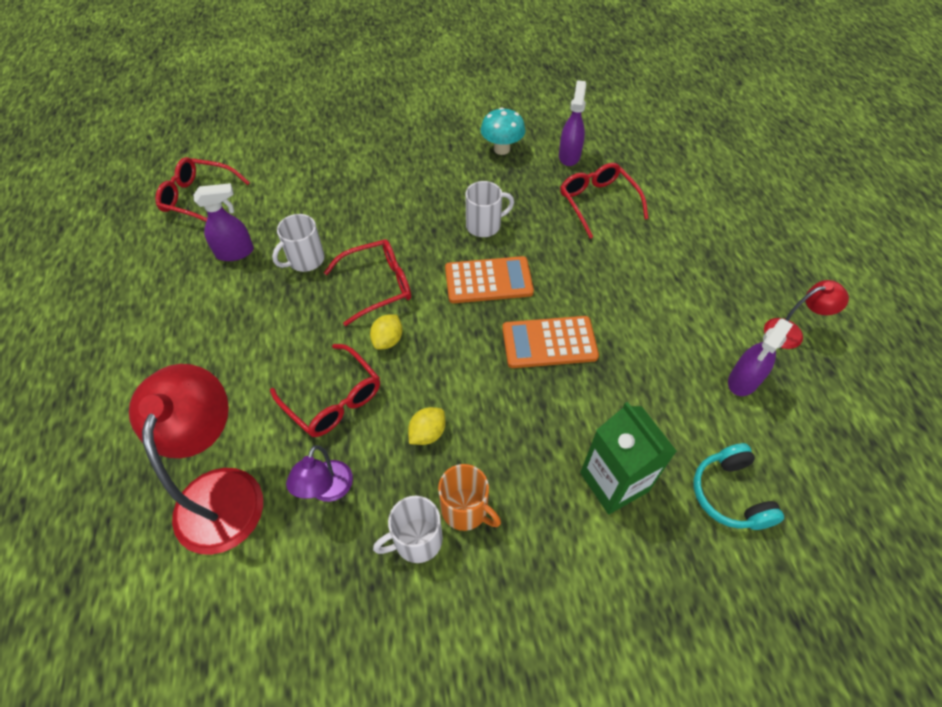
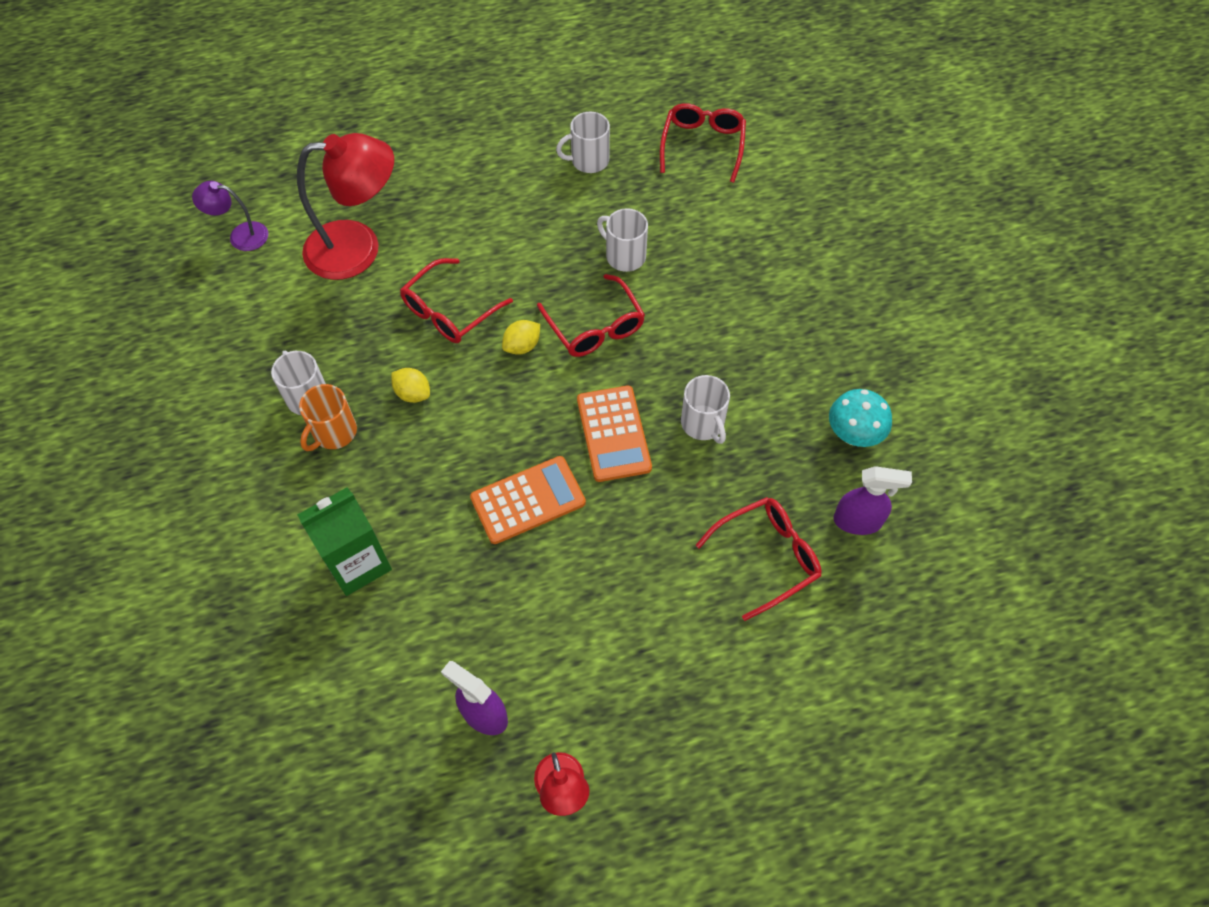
camera: 85 degrees right, 5 degrees up
purple spray bottle [194,183,254,261] -> none
purple lamp [286,445,353,502] -> purple lamp moved to [192,181,268,251]
yellow lemon [370,315,402,350] -> yellow lemon turned 60 degrees counterclockwise [502,320,540,355]
orange calculator [502,316,599,368] -> orange calculator turned 75 degrees clockwise [470,456,586,544]
turquoise headphones [694,443,784,530] -> none
none -> white mug [556,112,610,173]

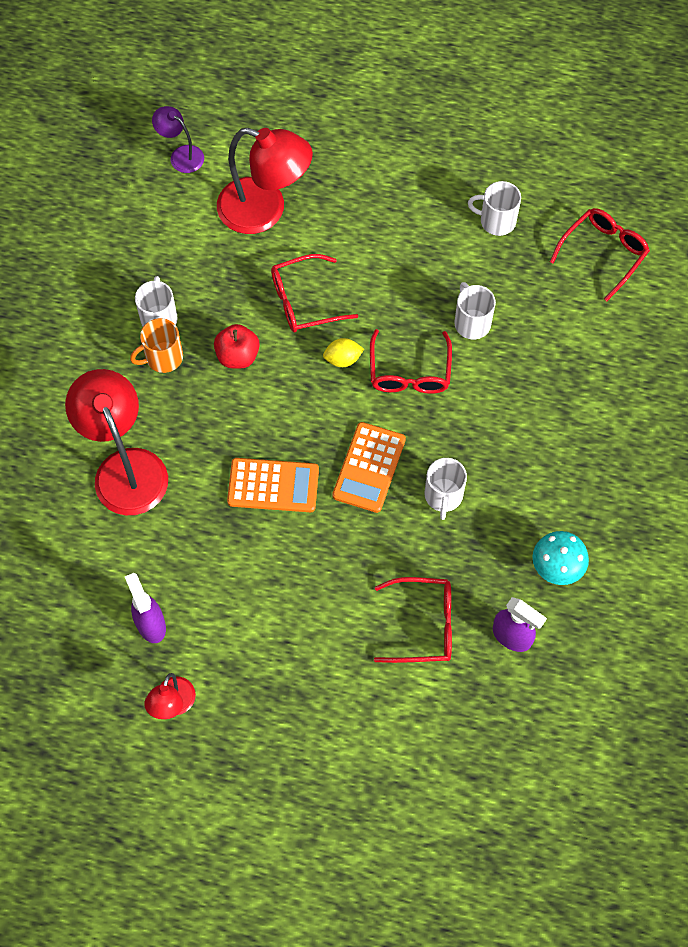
camera: 30 degrees right, 5 degrees up
green carton [297,487,392,596] -> red lamp [65,369,168,515]
yellow lemon [391,368,430,403] -> red apple [214,324,260,369]

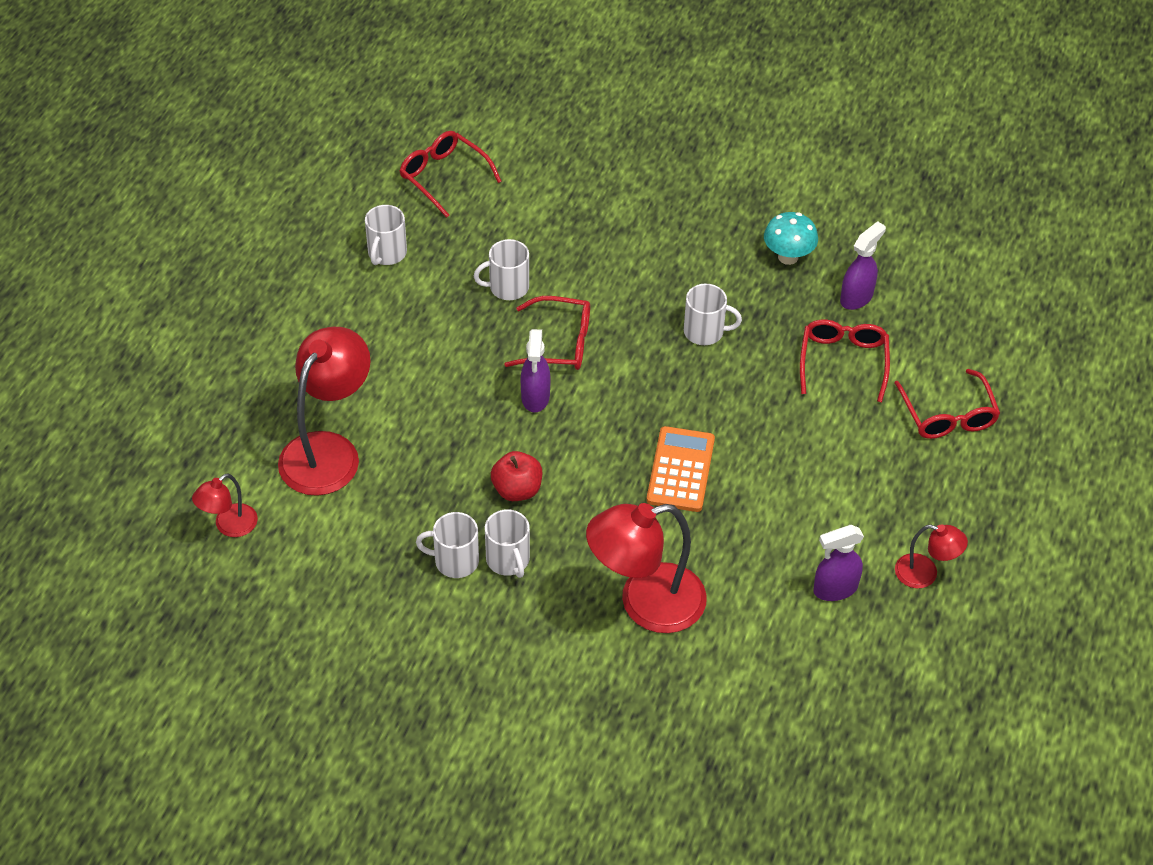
camera: 85 degrees left, 15 degrees down
orange mug [130,318,183,373] -> white mug [485,509,530,578]
purple lamp [152,106,204,173] -> red lamp [192,473,258,537]
red glasses [271,254,358,332] -> red glasses moved to [894,369,1000,439]
yellow lemon [323,338,364,367] -> purple spray bottle [521,329,550,412]
orange calculator [332,422,406,513] -> none

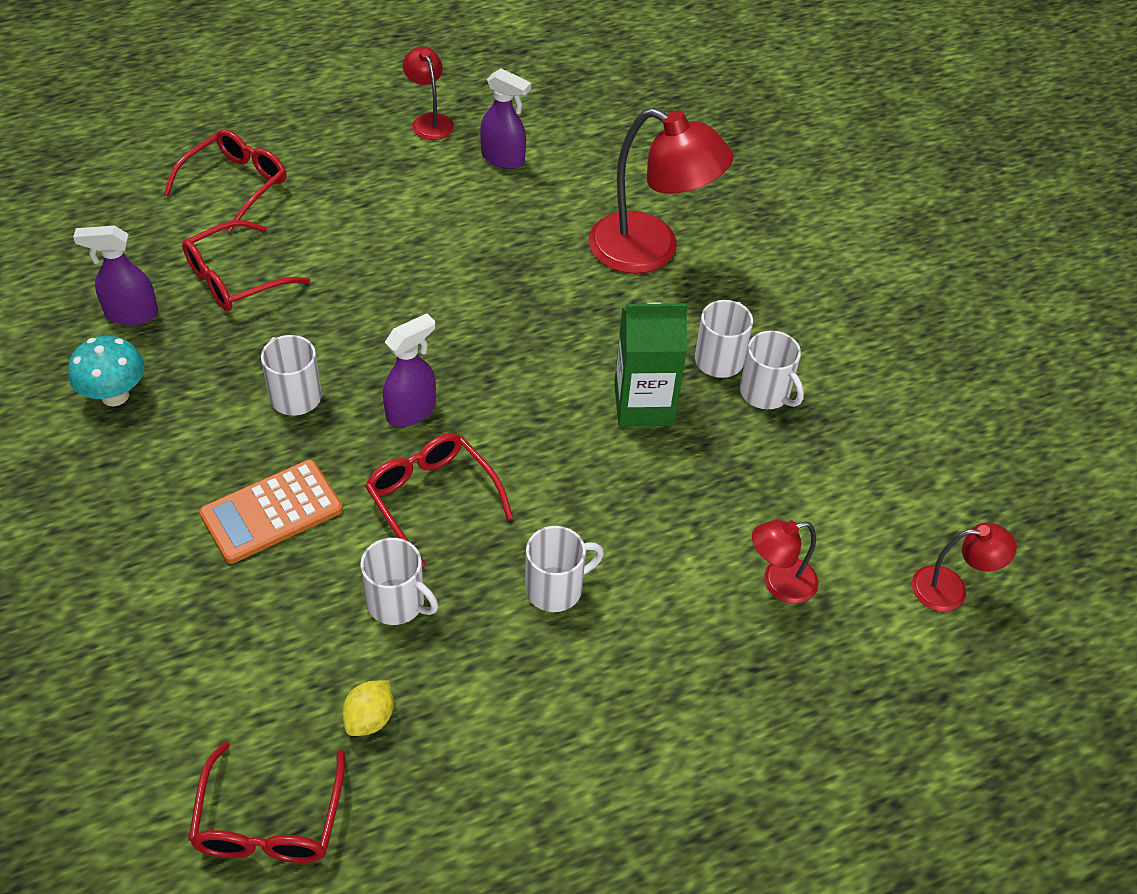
camera: 135 degrees left, 0 degrees up
red lamp [278,327,371,496] -> red lamp [752,520,818,604], size x0.51
white mug [365,205,407,265] -> white mug moved to [525,526,604,612]
red apple [491,451,542,501] -> green carton [614,303,688,426]
purple spray bottle [521,329,550,412] -> purple spray bottle moved to [383,313,436,427]
orange calculator [646,426,715,512] -> orange calculator moved to [199,460,343,564]
none -> yellow lemon [342,680,394,736]

